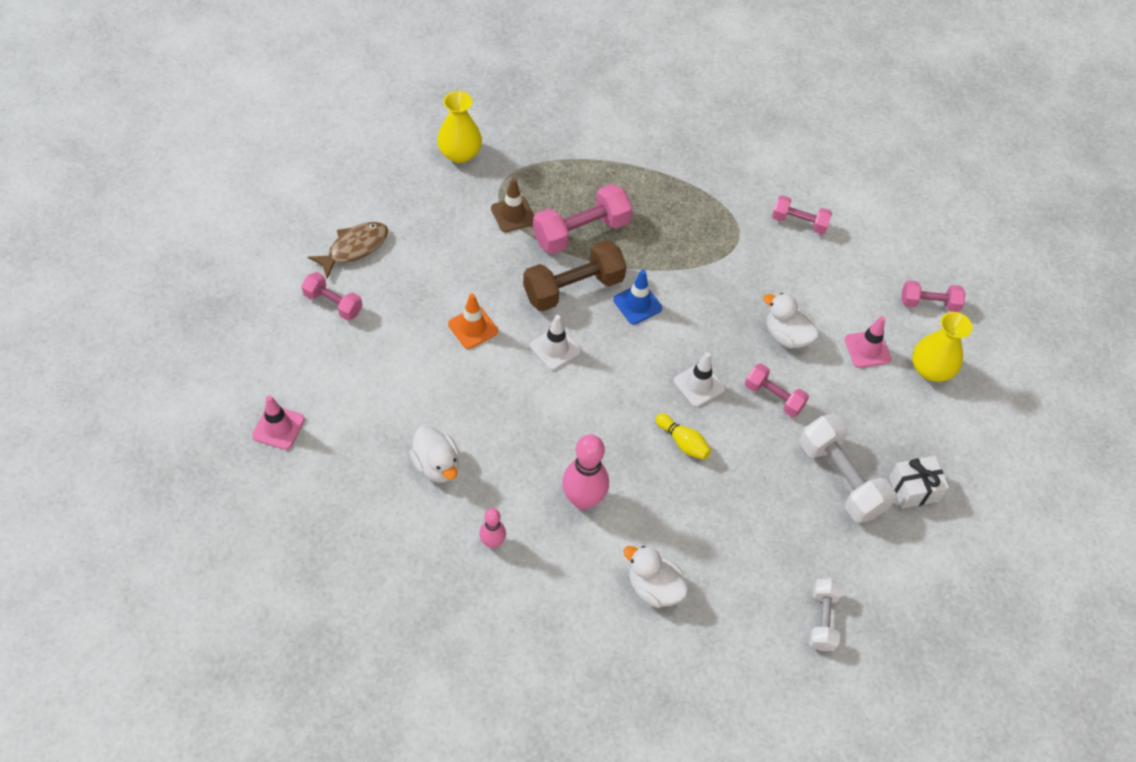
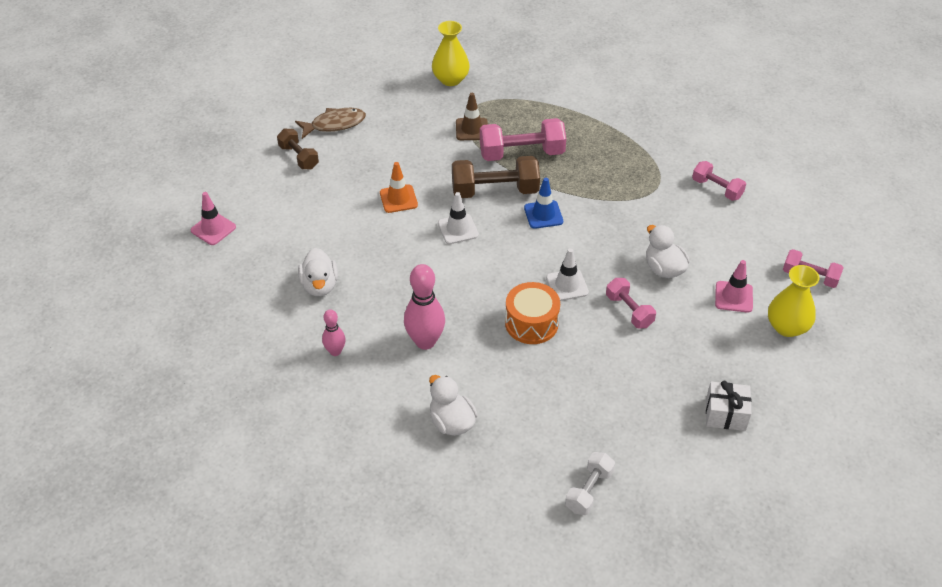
camera: 25 degrees right, 10 degrees down
pink dumbbell [301,272,362,320] -> brown dumbbell [277,129,319,169]
yellow bowling pin [656,413,711,460] -> orange drum [505,282,560,344]
white dumbbell [800,414,896,523] -> none

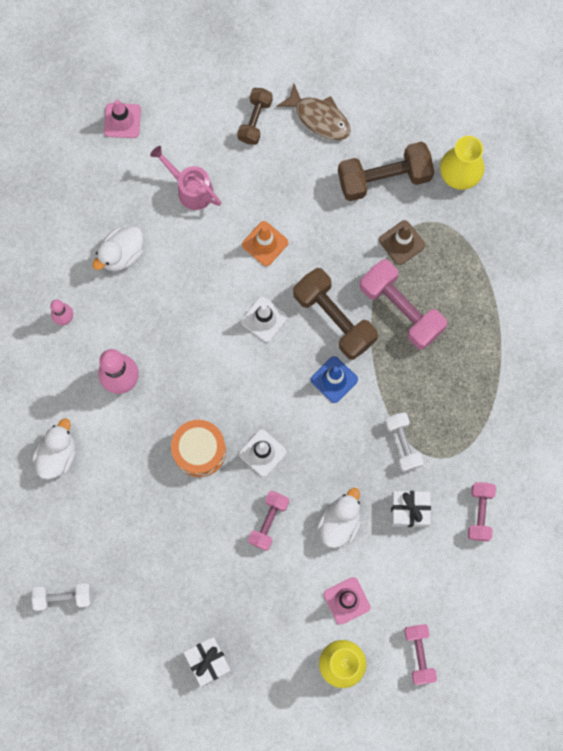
camera: 55 degrees right, 30 degrees up
none -> pink watering can [150,146,221,210]
none -> brown dumbbell [338,142,434,201]
none -> white dumbbell [385,412,423,472]
none -> white gift [391,491,431,527]

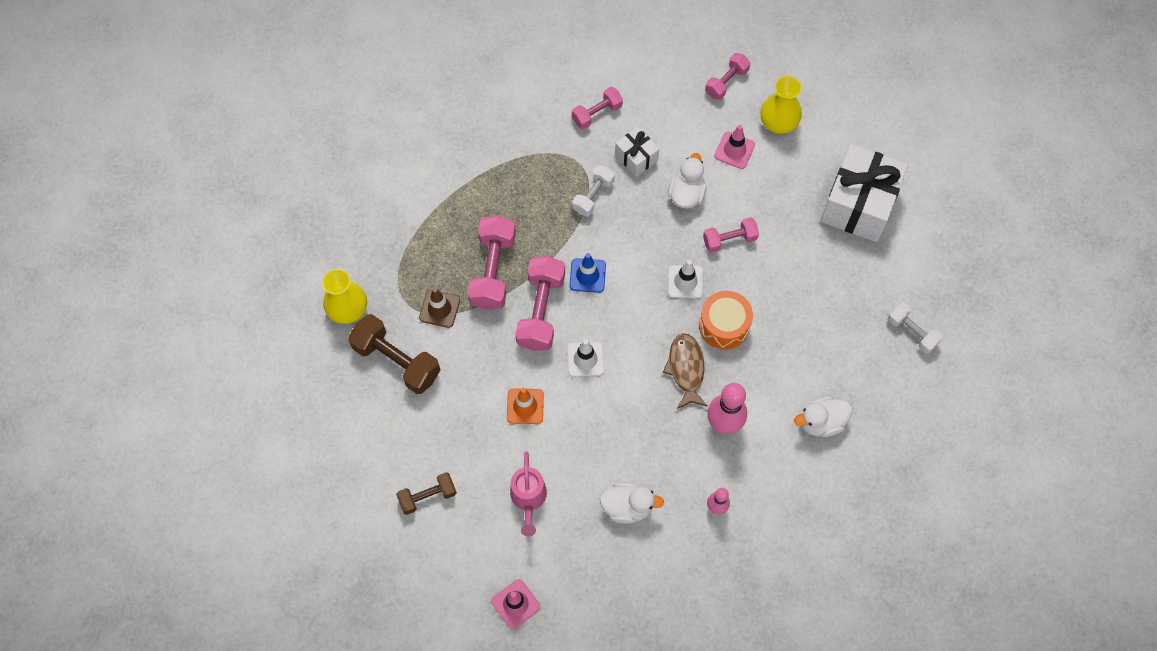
camera: 130 degrees left, 10 degrees down
white gift [184,637,231,686] -> white gift [820,144,908,242], size x2.00
brown fish [277,84,351,140] -> brown fish moved to [663,333,708,409]
brown dumbbell [293,268,378,360] -> pink dumbbell [515,256,565,351]
white duck [317,488,361,548] -> white duck turned 120 degrees clockwise [668,153,706,209]

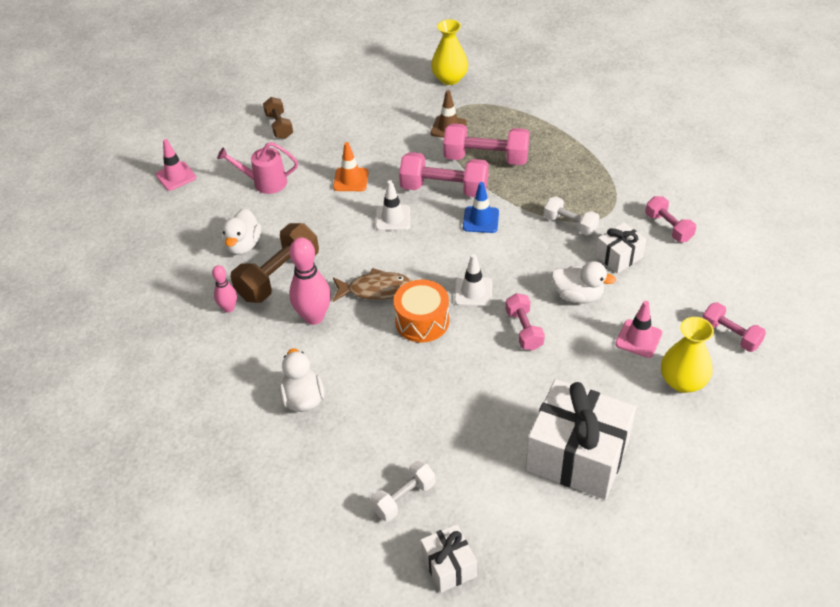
camera: 95 degrees right, 20 degrees down
brown dumbbell [348,314,440,394] -> brown dumbbell moved to [230,223,319,303]
none -> white gift [421,524,477,593]

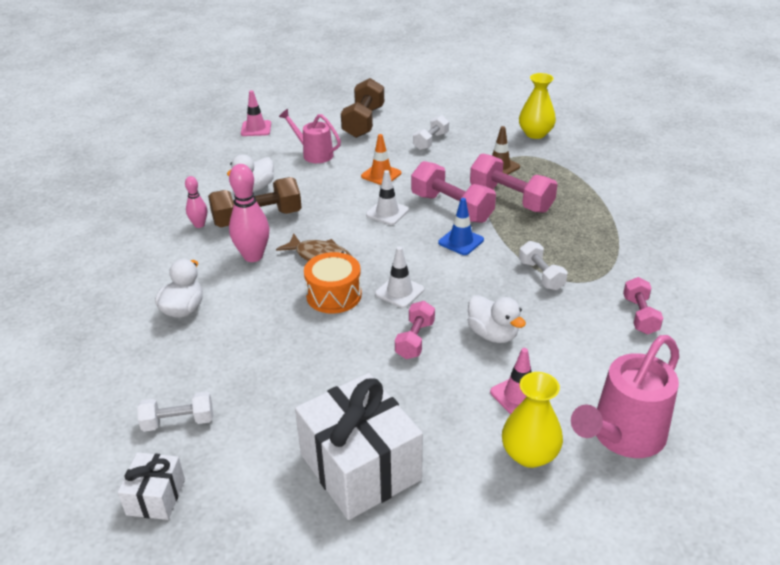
camera: 30 degrees right, 10 degrees down
brown dumbbell [263,97,293,139] -> brown dumbbell [341,78,384,138], size x1.67
white gift [596,222,646,274] -> none
pink dumbbell [702,302,766,352] -> pink watering can [571,335,679,458]
none -> white dumbbell [413,115,449,150]

